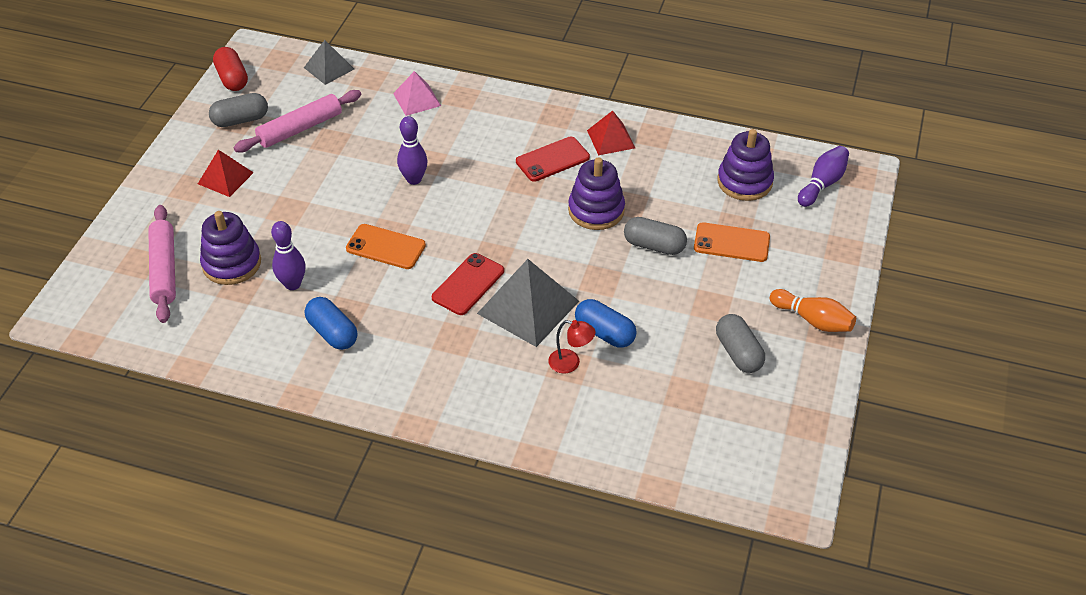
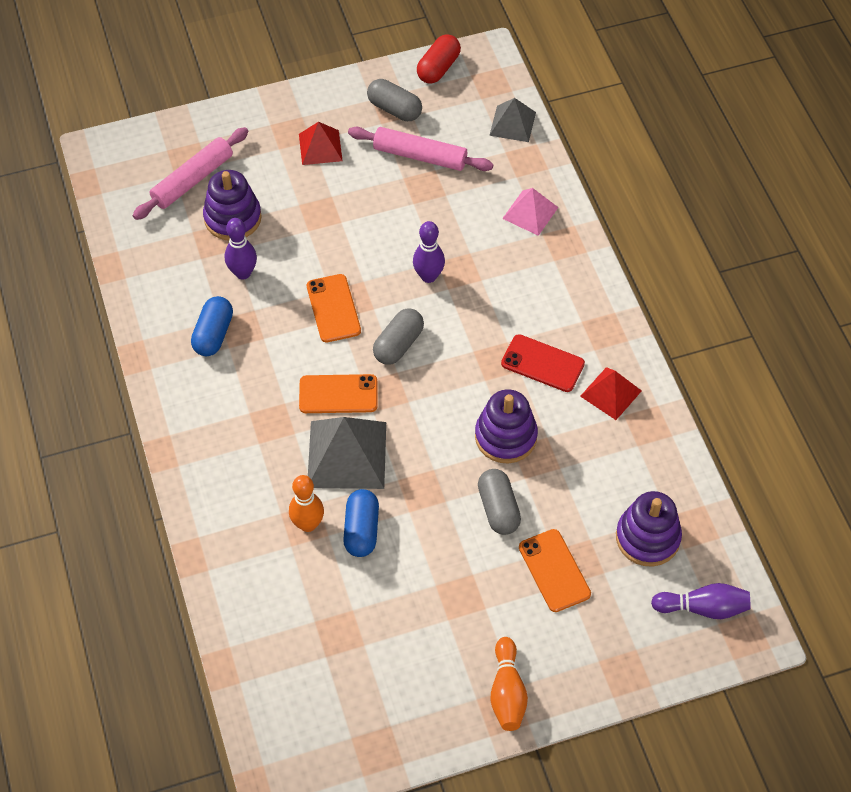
camera: 55 degrees right, 10 degrees up
red phone [432,253,504,315] -> orange phone [299,374,378,413]
red lamp [548,320,595,373] -> orange bowling pin [289,475,324,532]
grey capsule [716,314,765,373] -> grey capsule moved to [373,309,424,365]

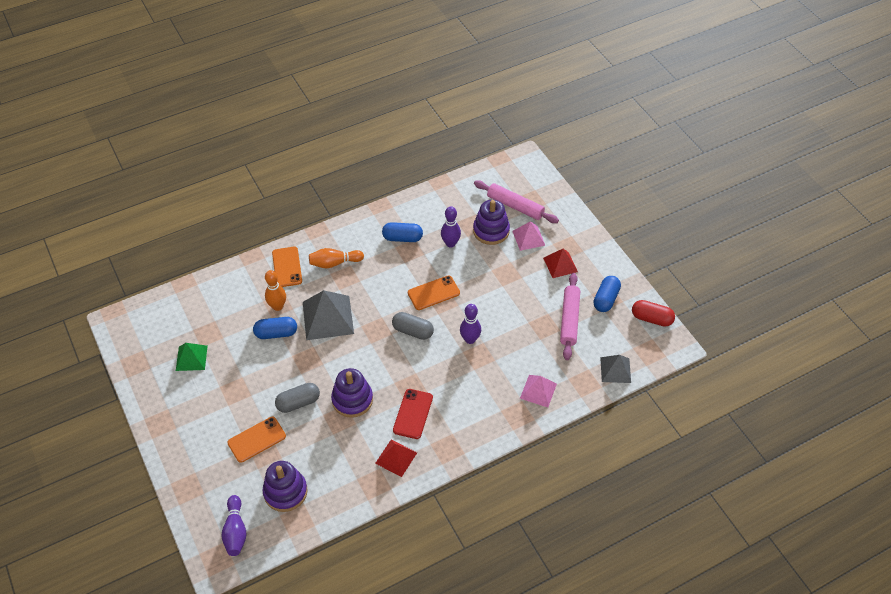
camera: 80 degrees right, 5 degrees down
orange phone [299,374,378,413] -> orange phone moved to [272,247,302,287]
grey capsule [367,79,422,121] -> blue capsule [593,276,621,312]
orange bowling pin [490,637,528,731] -> orange bowling pin moved to [309,248,364,268]
none -> green pyramid [176,343,208,371]
none -> pink pyramid [512,221,545,251]

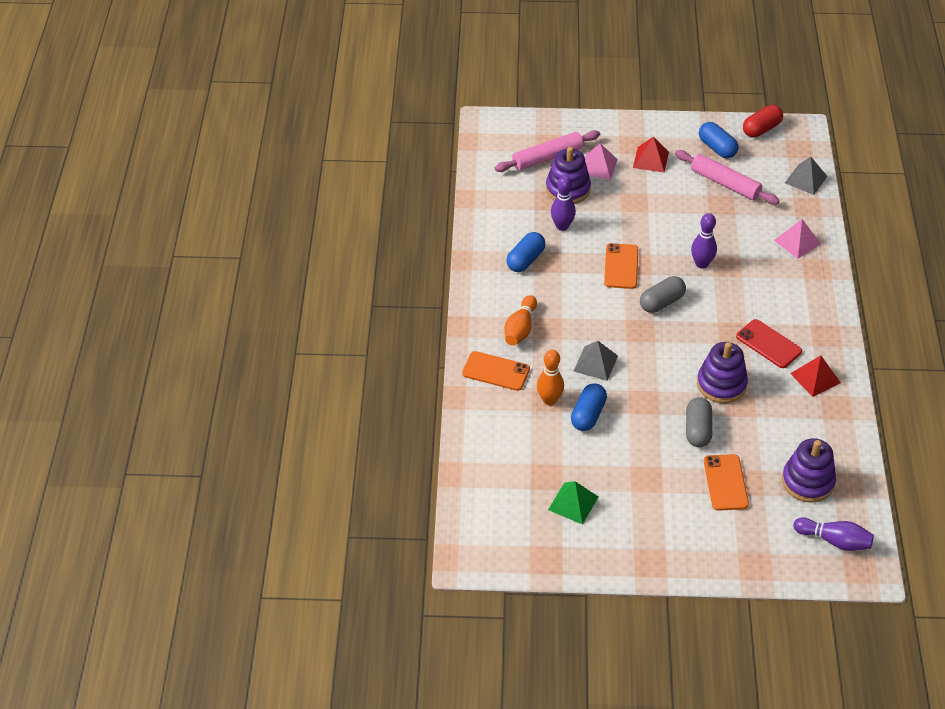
camera: 60 degrees left, 5 degrees down
grey pyramid [303,290,354,340] -> grey pyramid [574,341,618,381], size x0.59

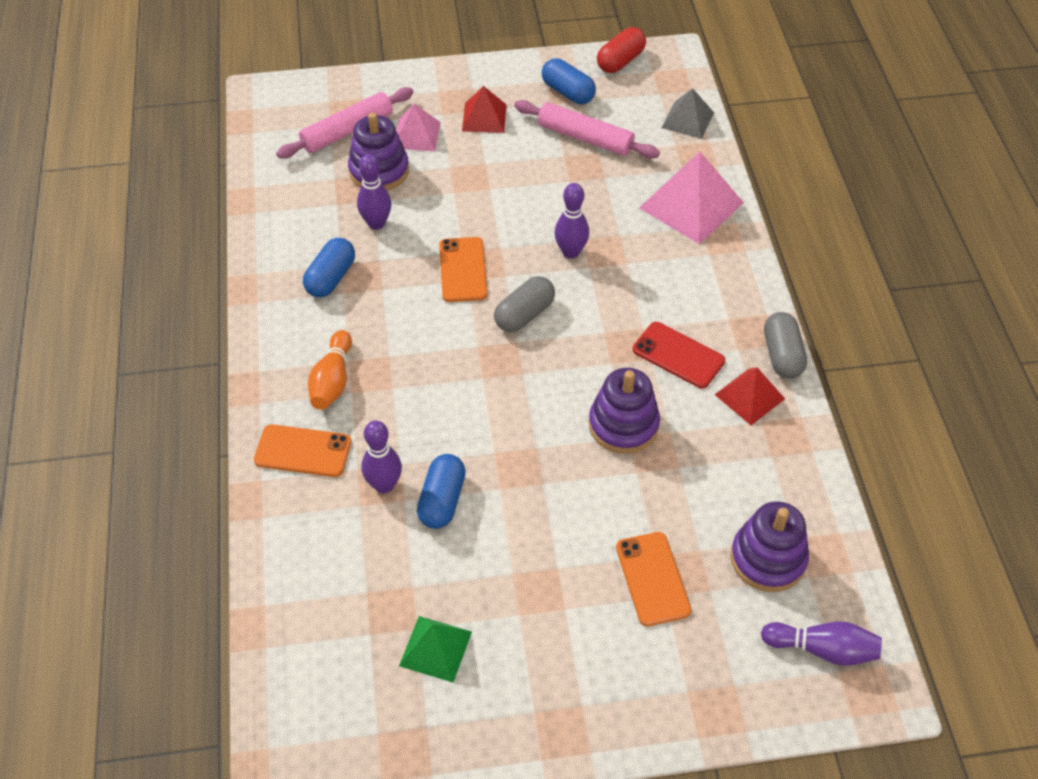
camera: 10 degrees left, 5 degrees up
orange bowling pin [537,350,564,405] -> purple bowling pin [362,421,402,493]
grey pyramid [574,341,618,381] -> none
grey capsule [686,397,712,447] -> grey capsule moved to [764,312,807,379]
pink pyramid [774,219,821,259] -> pink pyramid [639,152,744,244], size x1.69

